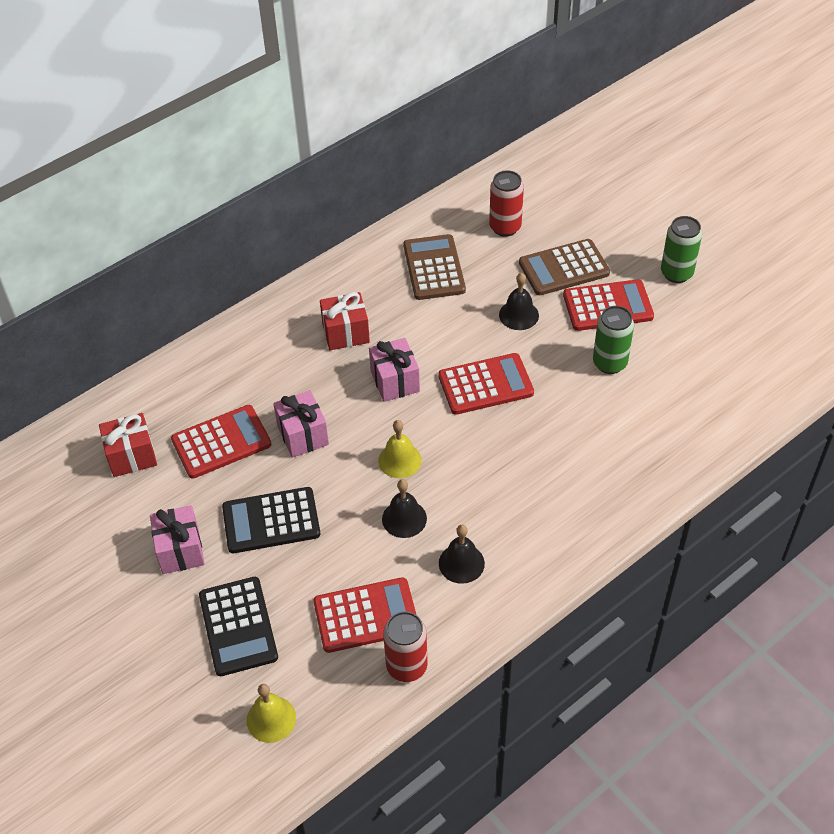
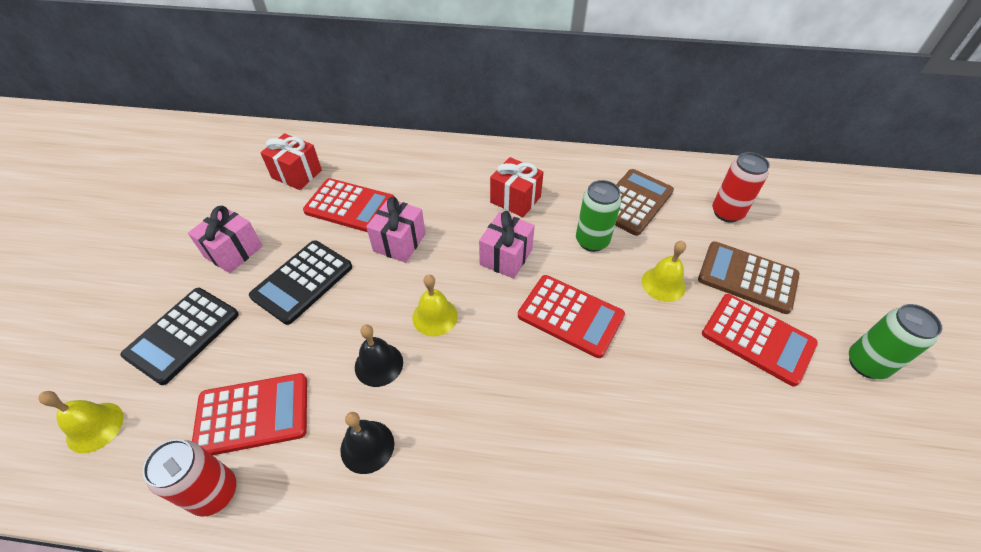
camera: 45 degrees right, 0 degrees up
black calculator [222,487,321,553] -> black calculator turned 90 degrees counterclockwise [249,240,352,325]
red calculator [313,577,416,653] -> red calculator turned 45 degrees counterclockwise [192,373,307,455]
black bell [499,273,539,330] -> yellow bell [642,241,686,302]
green can [593,306,634,374] -> green can moved to [576,180,621,252]

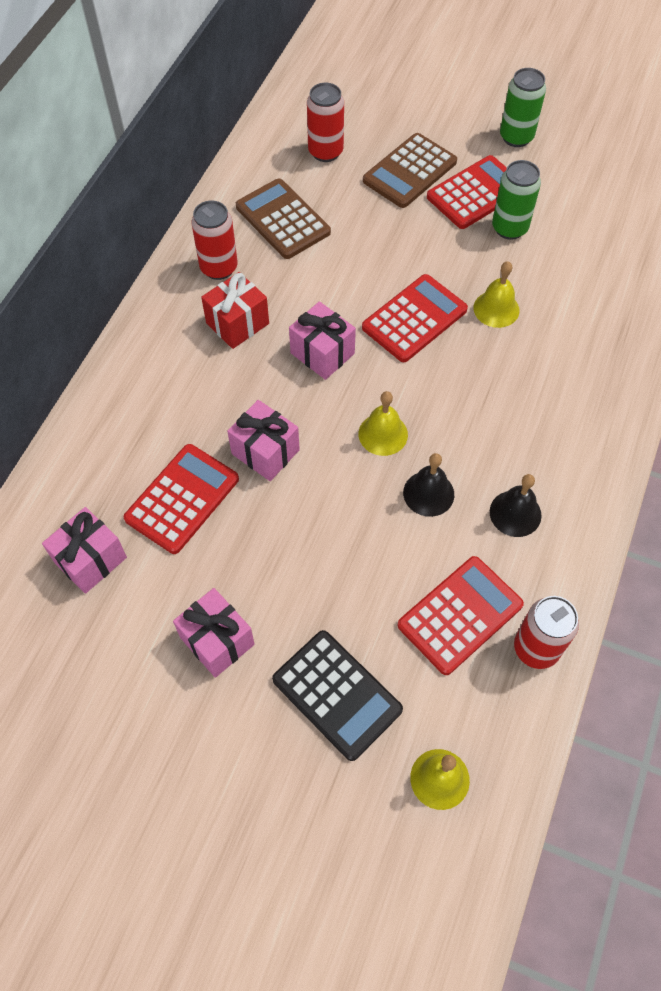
camera: 75 degrees left, 10 degrees up
red calculator [192,373,307,455] -> red calculator turned 45 degrees clockwise [398,556,524,675]
black calculator [249,240,352,325] -> none
red gift [260,133,322,190] -> pink gift [42,507,127,594]
green can [576,180,621,252] -> green can moved to [492,160,541,240]
yellow bell [642,241,686,302] -> yellow bell moved to [474,261,520,328]
none -> red can [191,201,238,280]

